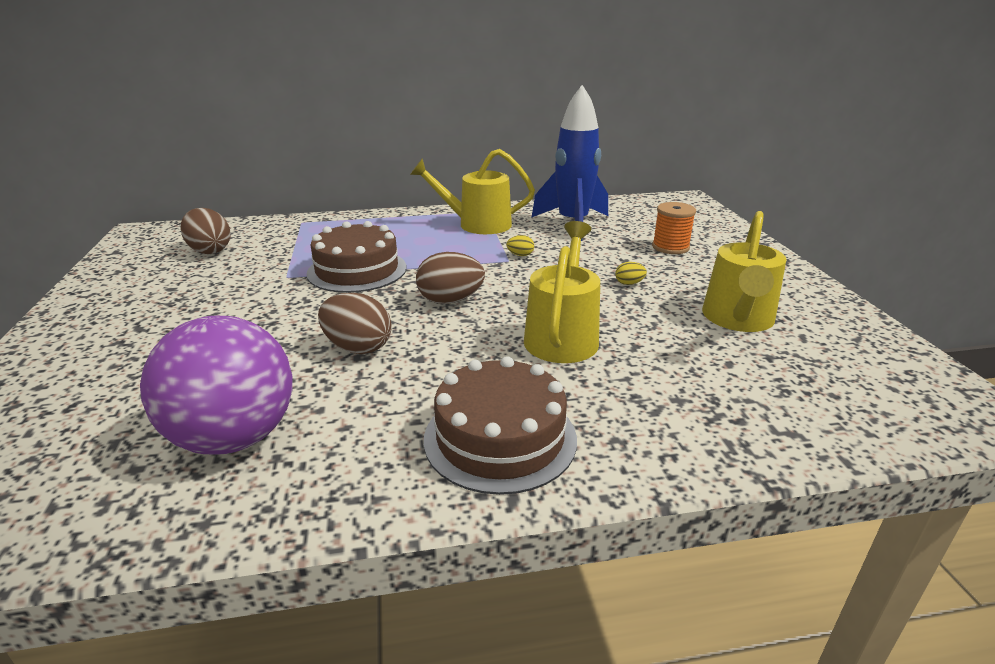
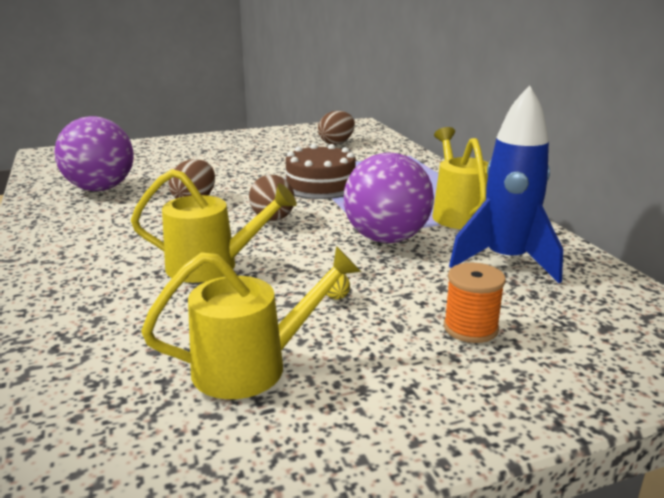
camera: 80 degrees right, 5 degrees down
brown cake [424,356,577,495] -> none
yellow egg [506,235,534,256] -> purple ball [344,153,434,243]
yellow watering can [702,211,787,332] -> yellow watering can turned 150 degrees clockwise [141,246,361,399]

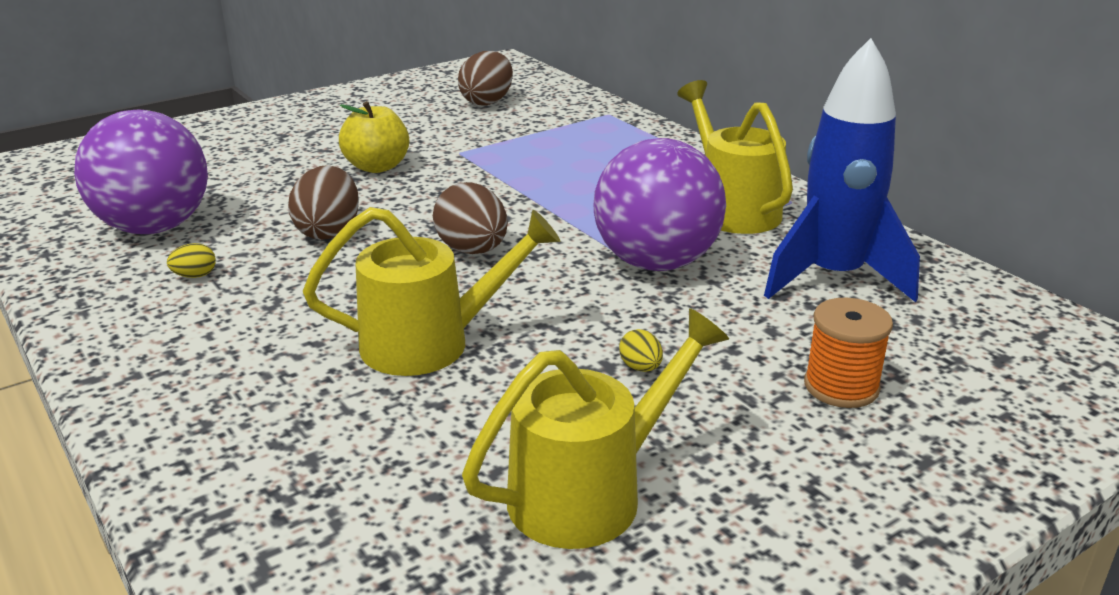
camera: 15 degrees left, 5 degrees up
brown cake [284,144,356,199] -> none
none -> yellow egg [167,243,216,278]
none -> yellow apple [339,101,409,173]

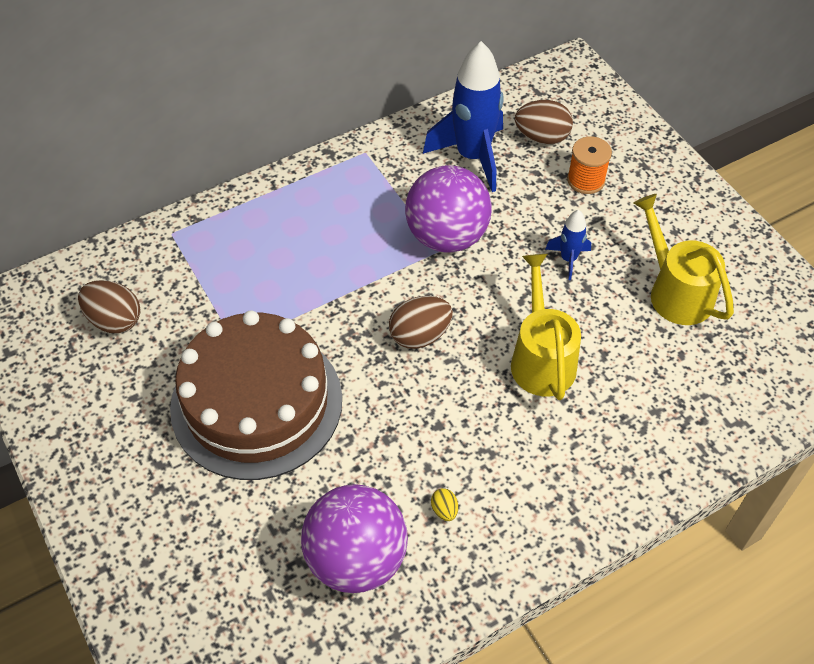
camera: 85 degrees left, 25 degrees up
brown egg [288,165,359,240] -> brown egg moved to [515,100,573,144]
yellow apple [339,101,409,173] -> brown cake [170,310,342,480]
yellow egg [619,329,663,372] -> blue rocket [545,210,591,280]
yellow watering can [677,80,793,234] -> none

